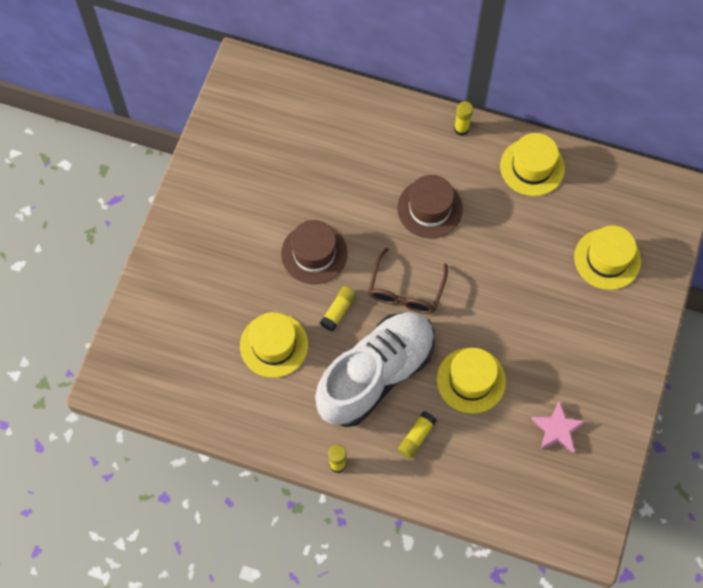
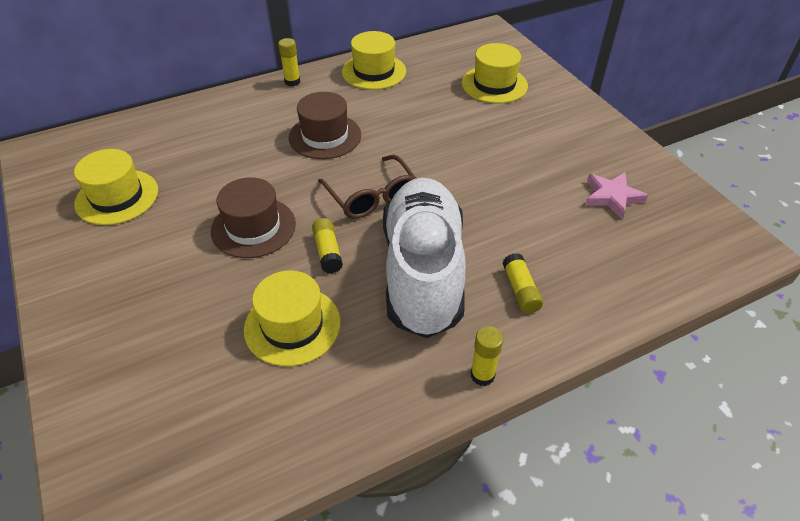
camera: 45 degrees left, 20 degrees down
yellow hat [437,347,506,414] -> yellow hat moved to [74,149,158,225]

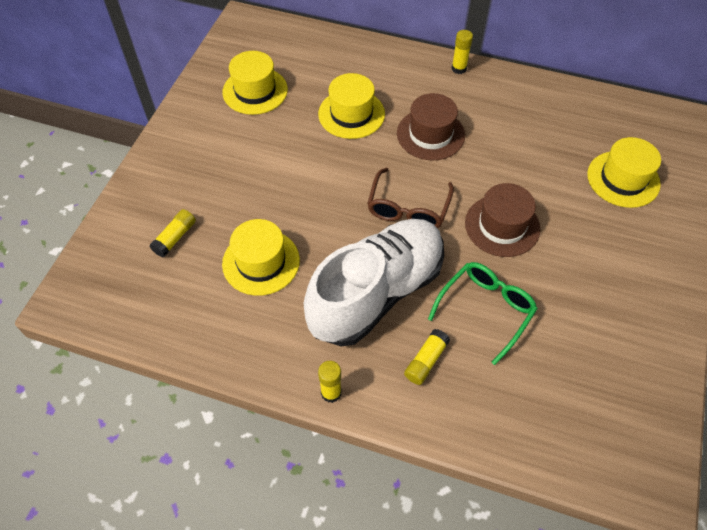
camera: 45 degrees right, 10 degrees up
brown hat [211,177,296,258] -> brown hat moved to [465,183,540,257]
yellow glue stick [312,218,343,273] -> yellow glue stick moved to [149,209,196,257]
yellow hat [342,31,406,90] -> yellow hat moved to [318,73,385,139]
pink star [585,172,648,219] -> none
none -> green glasses [428,262,537,365]

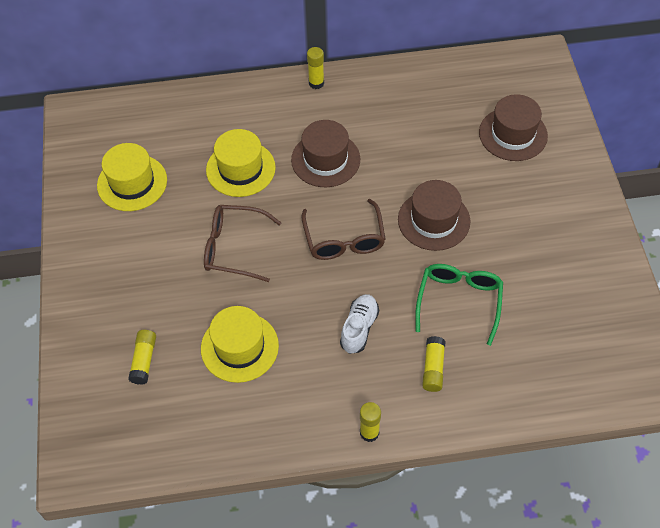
camera: 25 degrees left, 0 degrees up
white shoe [304,219,444,346] -> white shoe [340,294,379,354], size x0.41
yellow hat [587,137,661,208] -> brown hat [479,94,548,161]
none -> brown glasses [204,205,281,282]

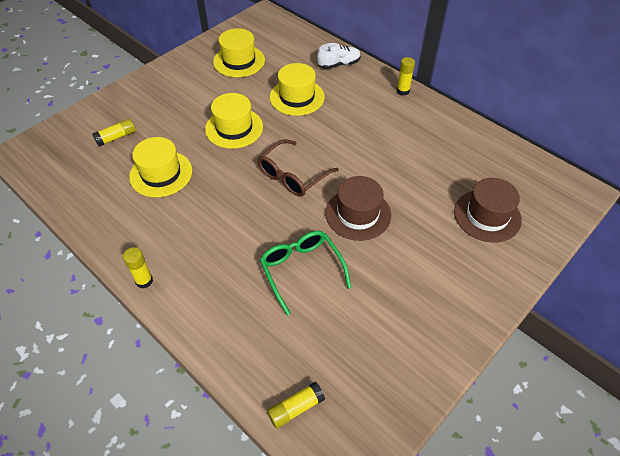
camera: 50 degrees right, 5 degrees down
brown glasses [204,205,281,282] -> yellow hat [205,93,263,149]
brown hat [291,120,360,187] -> none
white shoe [340,294,379,354] -> white shoe moved to [317,43,361,69]
green glasses [415,264,503,346] -> green glasses turned 90 degrees counterclockwise [260,231,351,316]
yellow glue stick [422,336,446,392] -> yellow glue stick moved to [267,382,325,429]

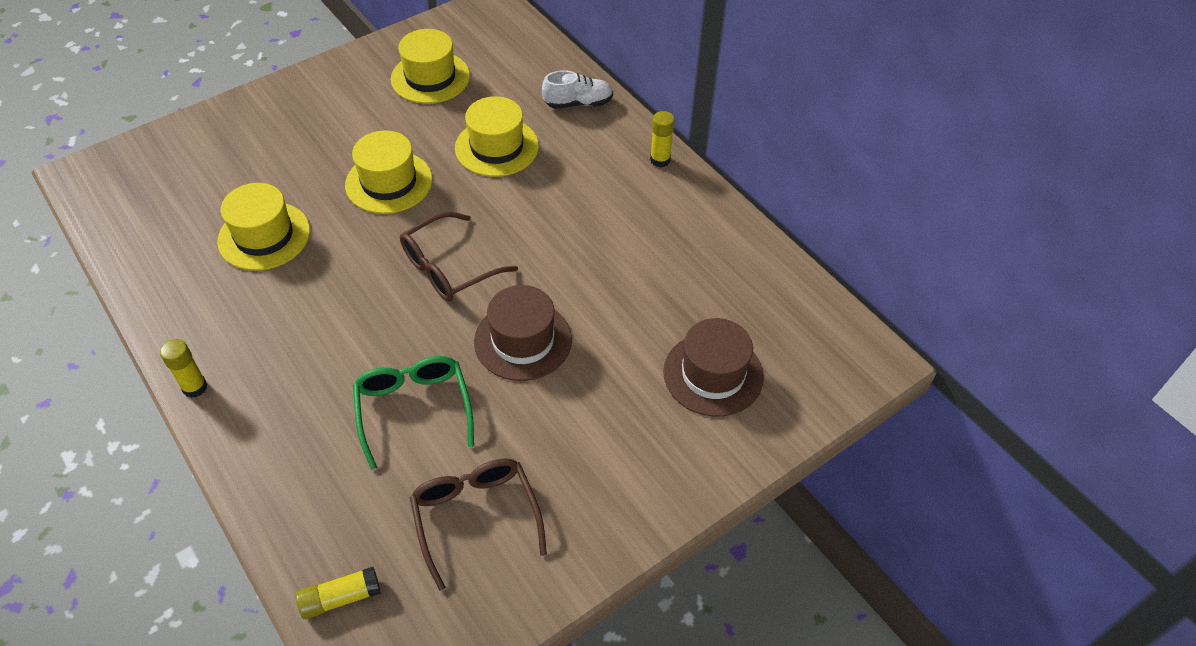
camera: 10 degrees right, 0 degrees up
yellow glue stick [92,118,136,147] -> none
none -> brown glasses [410,458,547,591]

